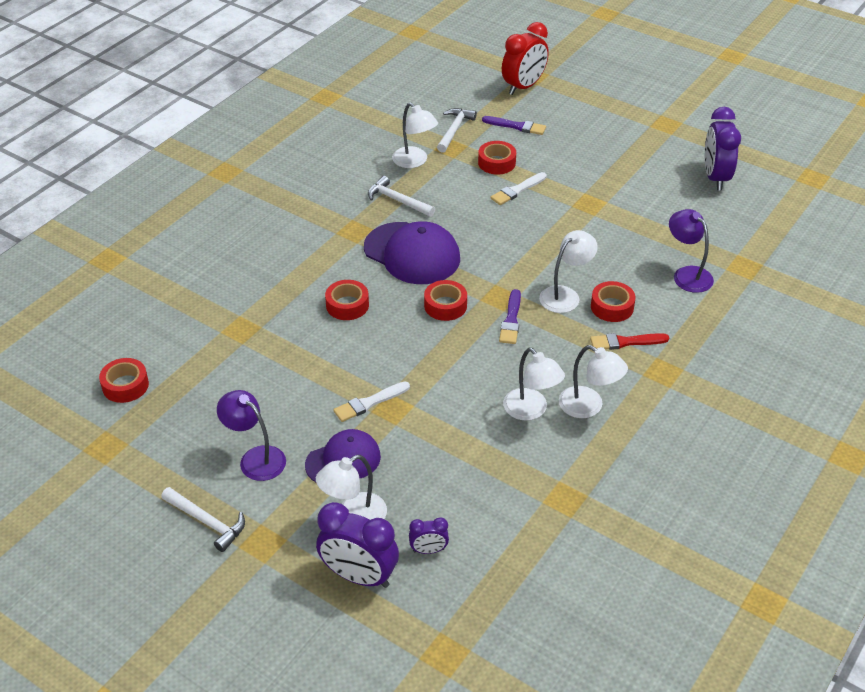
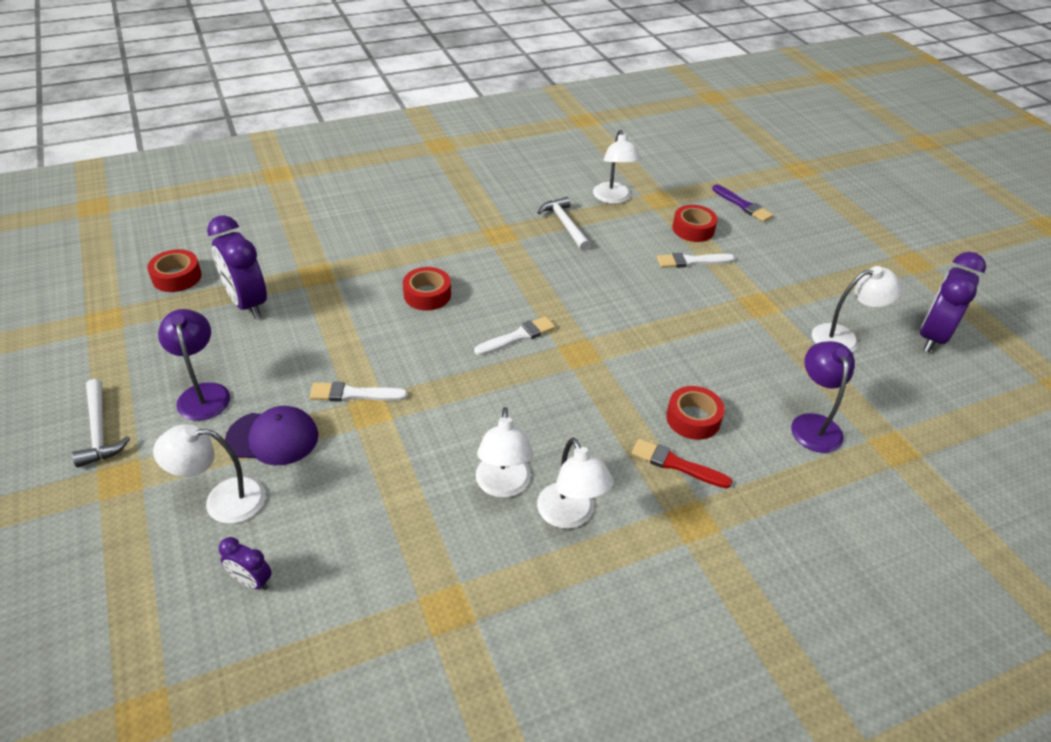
camera: 30 degrees right, 0 degrees up
purple clock [316,502,399,588] -> purple clock moved to [207,215,267,319]
purple cap [364,221,460,284] -> none
red tape [424,280,467,321] -> white brush [474,316,555,356]
white hammer [437,108,477,153] -> none
purple brush [499,289,521,344] -> none
red clock [502,22,549,95] -> none
white lamp [539,230,598,313] -> white lamp moved to [812,266,903,352]

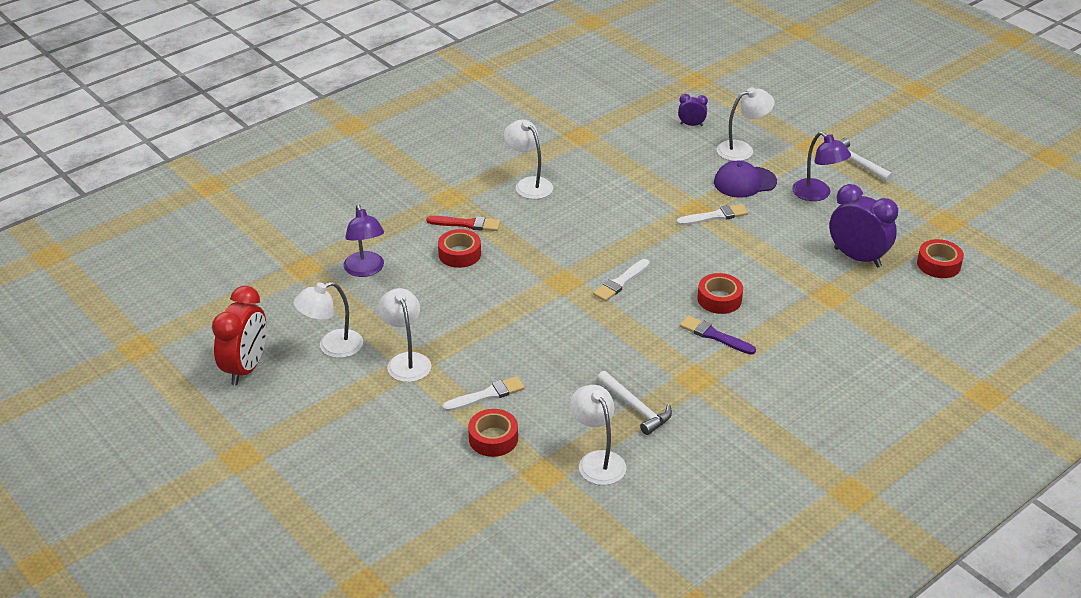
camera: 165 degrees right, 5 degrees down
white lamp [476,407,534,498] -> white lamp moved to [378,288,431,382]
purple brush [712,184,774,222] -> purple brush moved to [680,316,756,355]
purple clock [920,252,986,352] -> red clock [212,286,266,385]

